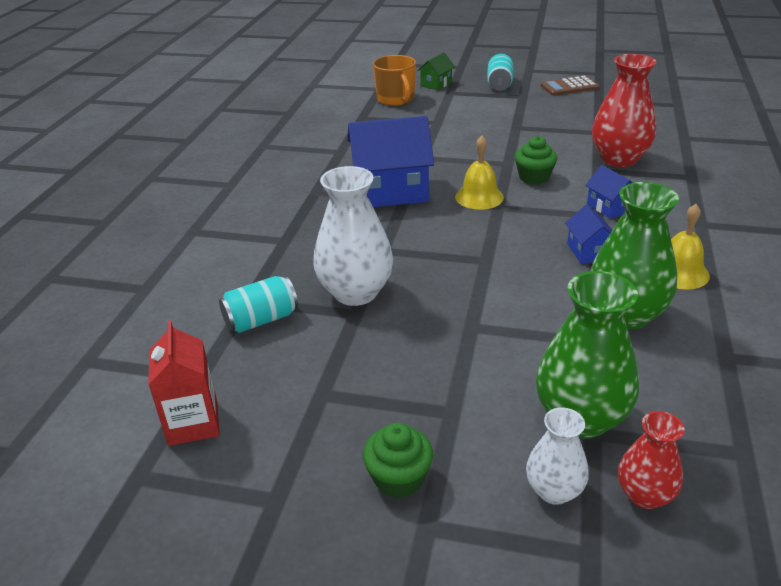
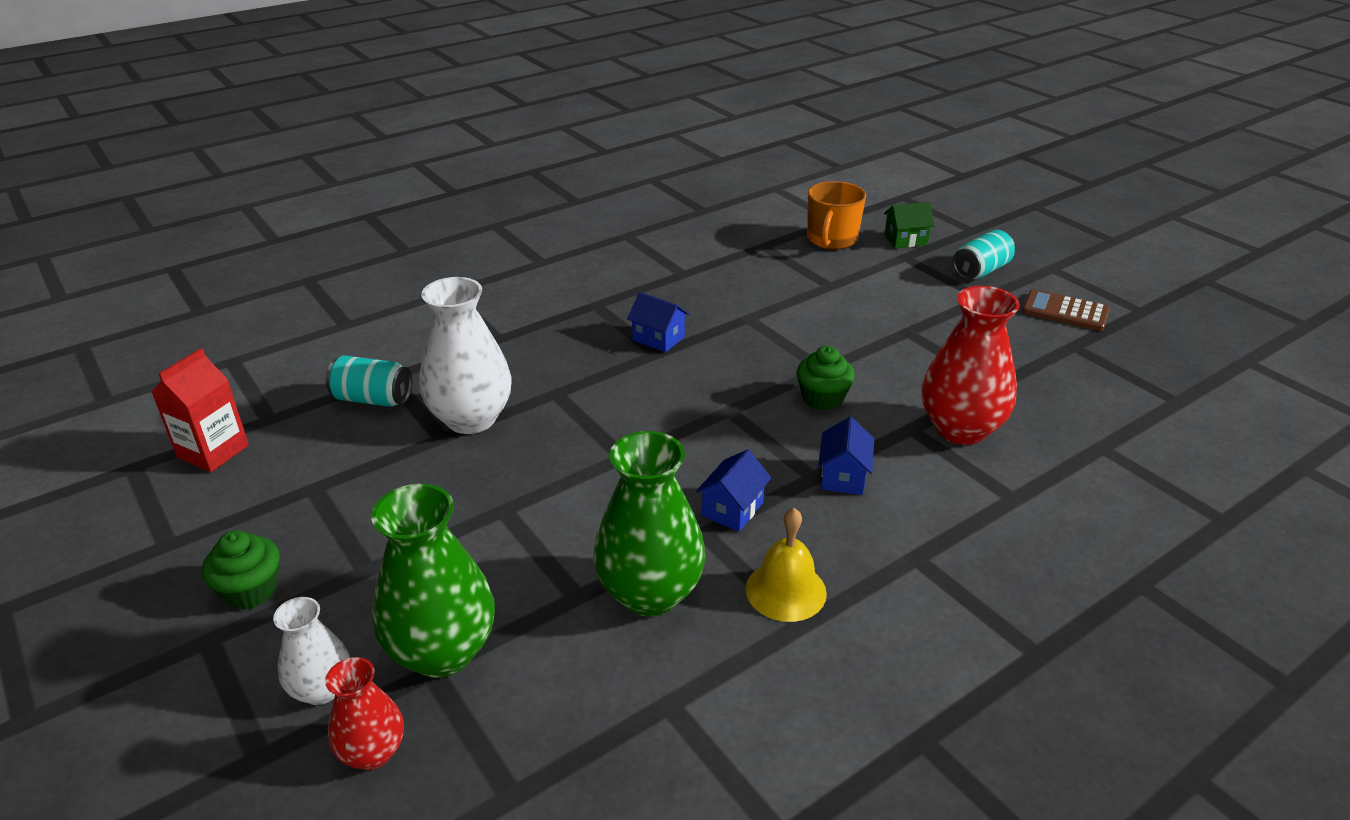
camera: 40 degrees right, 0 degrees up
blue house [348,116,434,207] -> blue house [627,292,689,352], size x0.48
yellow bell [455,136,504,210] -> none

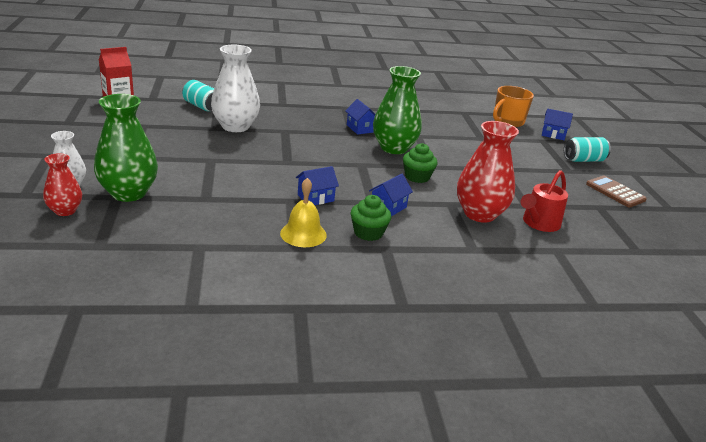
camera: 25 degrees right, 5 degrees down
green cupcake [202,530,280,610] -> green cupcake moved to [351,195,391,241]
green vase [593,431,706,616] -> green vase moved to [373,66,422,154]
green house [884,202,935,248] -> blue house [542,109,573,140]
none -> red watering can [520,170,568,232]

